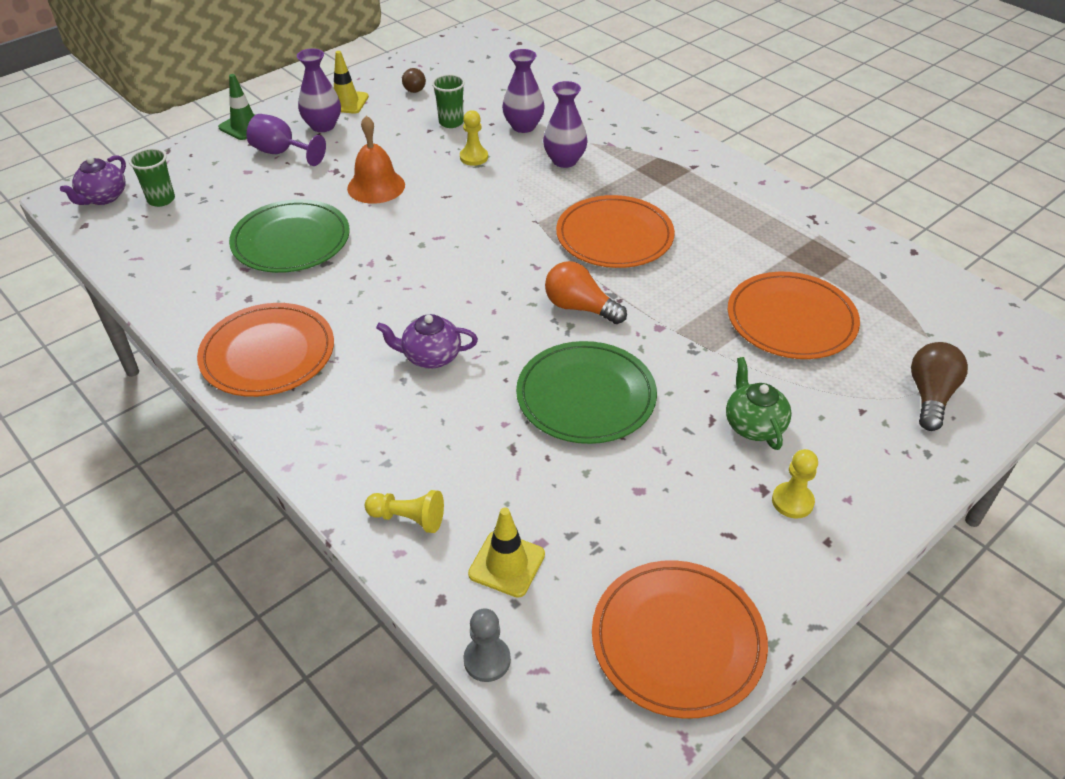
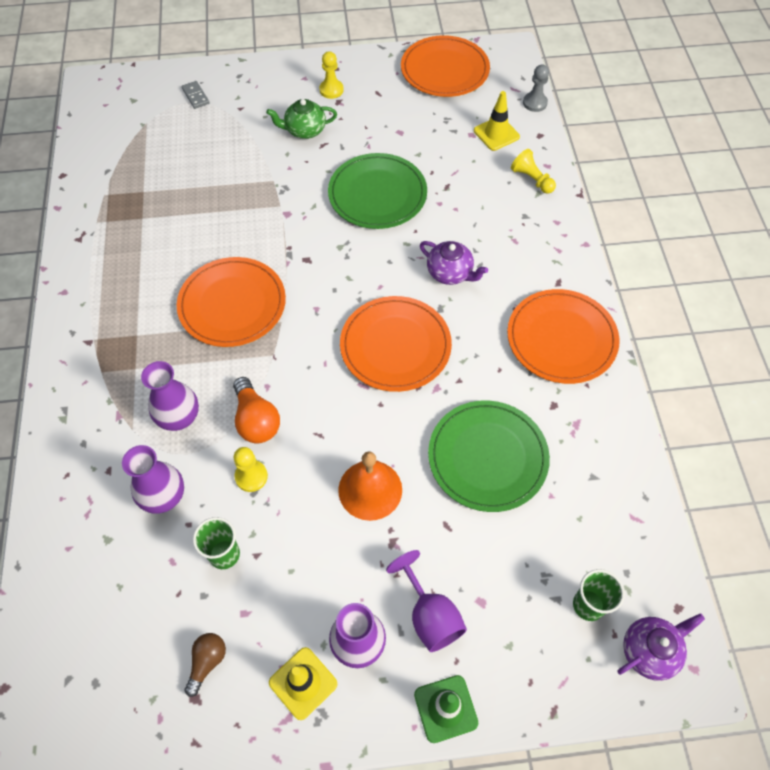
camera: 145 degrees left, 15 degrees up
orange light bulb [545,261,627,324] -> orange light bulb moved to [233,377,280,443]
green teapot [726,357,792,450] -> green teapot turned 60 degrees clockwise [266,99,337,139]
orange plate [728,272,860,359] -> orange plate moved to [340,296,452,392]
brown light bulb [911,342,968,431] -> grey domino [182,81,209,109]

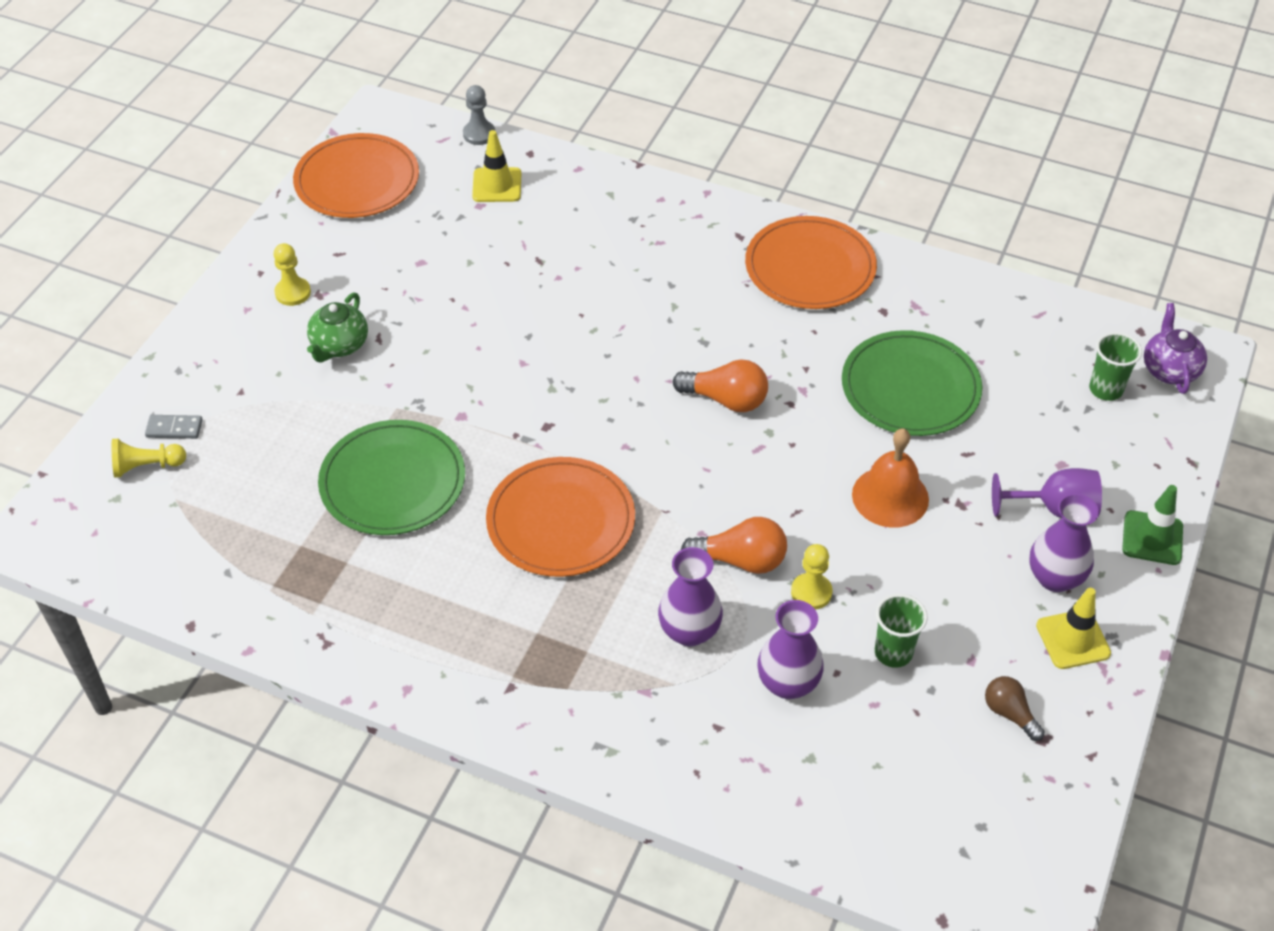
camera: 60 degrees left, 10 degrees down
green plate [328,153,427,229] -> green plate moved to [318,420,465,535]
orange plate [340,296,452,392] -> orange light bulb [673,360,768,412]
purple teapot [420,241,488,285] -> none
yellow pawn [511,149,556,194] -> yellow pawn moved to [112,439,186,478]

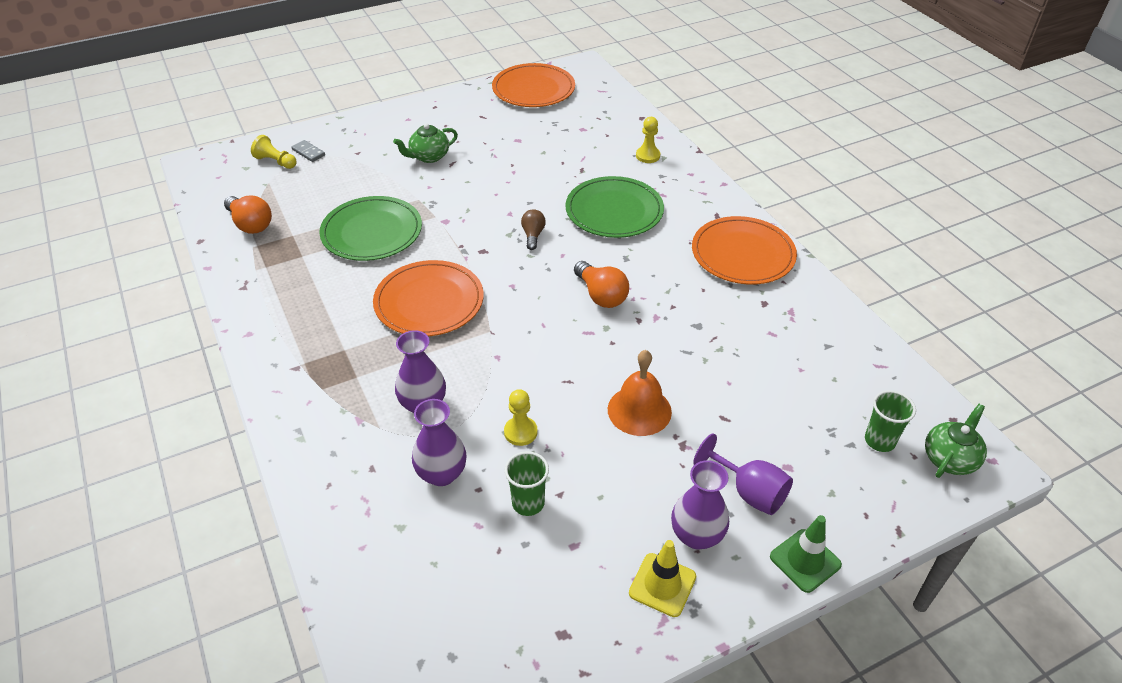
camera: 40 degrees right, 5 degrees down
yellow pawn [273,243,311,306] -> yellow pawn moved to [636,117,660,163]
grey pawn [463,85,495,145] -> none
yellow traffic cone [472,130,521,202] -> none
orange light bulb [681,517,787,574] -> orange light bulb moved to [224,196,272,234]
green plate [842,330,982,436] -> green plate moved to [565,176,664,238]
brown light bulb [985,676,1045,741] -> brown light bulb moved to [521,209,546,250]
purple teapot [1144,303,1207,394] -> green teapot [925,404,987,478]

